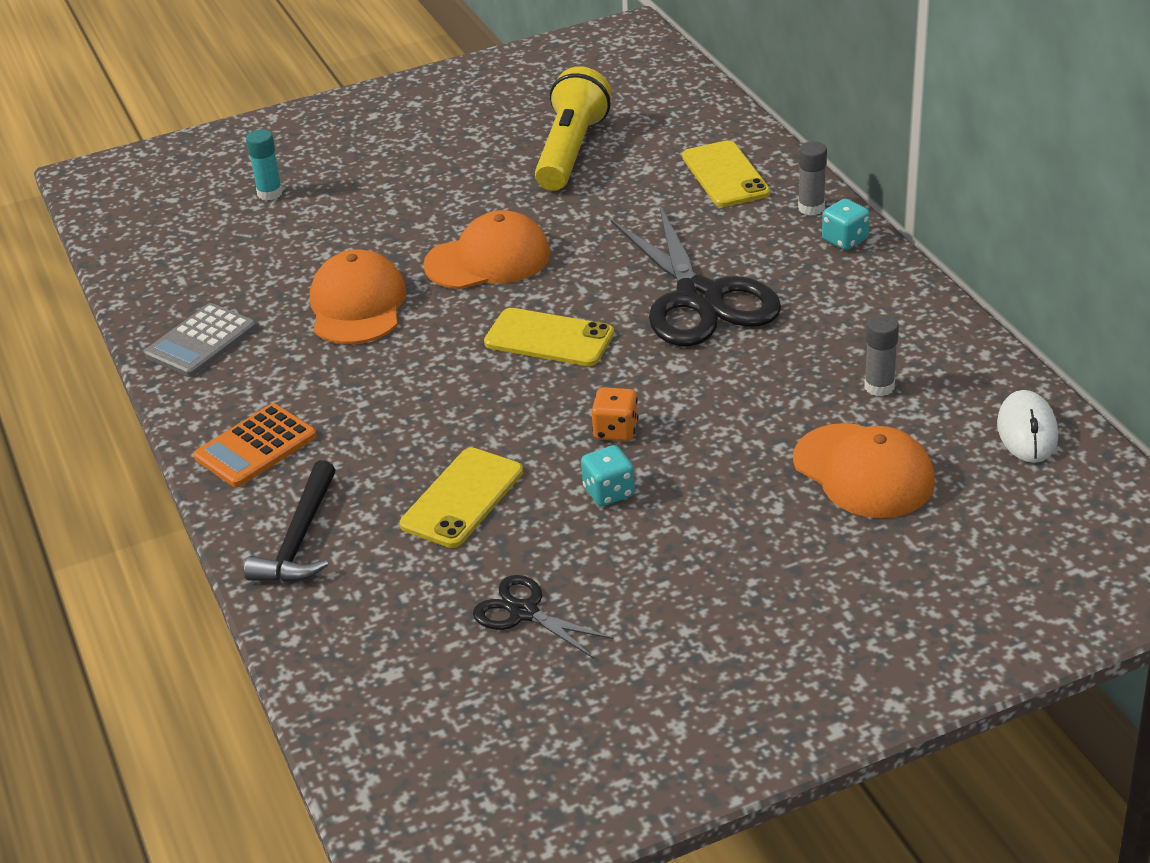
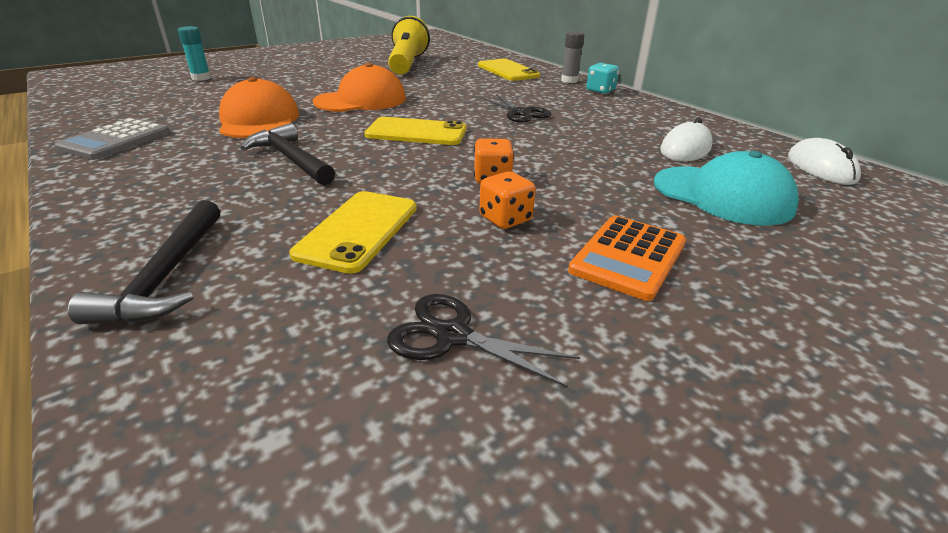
camera: 15 degrees left, 5 degrees down
orange calculator [193,403,317,487] -> orange calculator moved to [568,215,686,301]
turquoise dice [581,445,635,506] -> orange dice [479,171,535,229]
black scissors [610,204,781,346] -> black scissors [481,94,551,123], size x0.49
orange cap [793,423,935,518] -> turquoise cap [654,151,799,226]
grey glue stick [864,314,899,396] -> white mouse [660,118,713,161]
none -> black hammer [241,123,335,185]

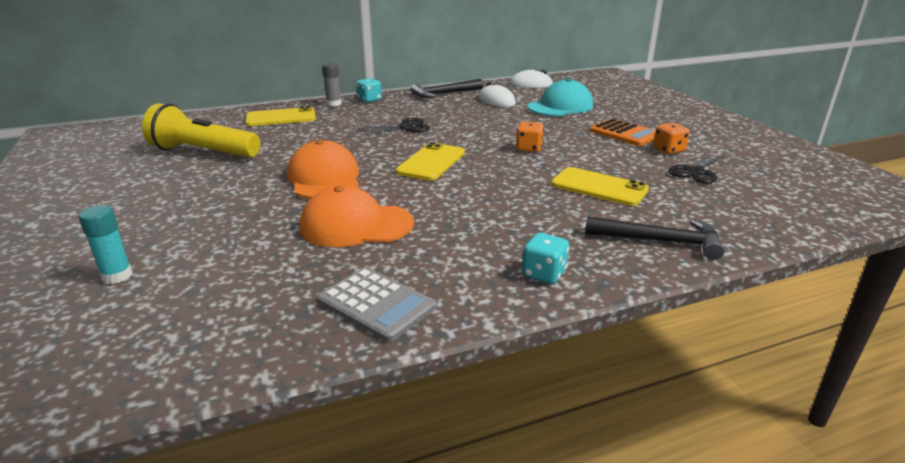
camera: 75 degrees left, 5 degrees down
black hammer [241,123,335,185] -> black hammer moved to [411,79,483,98]
orange dice [479,171,535,229] -> orange dice moved to [653,123,689,154]
none -> turquoise dice [522,233,569,284]

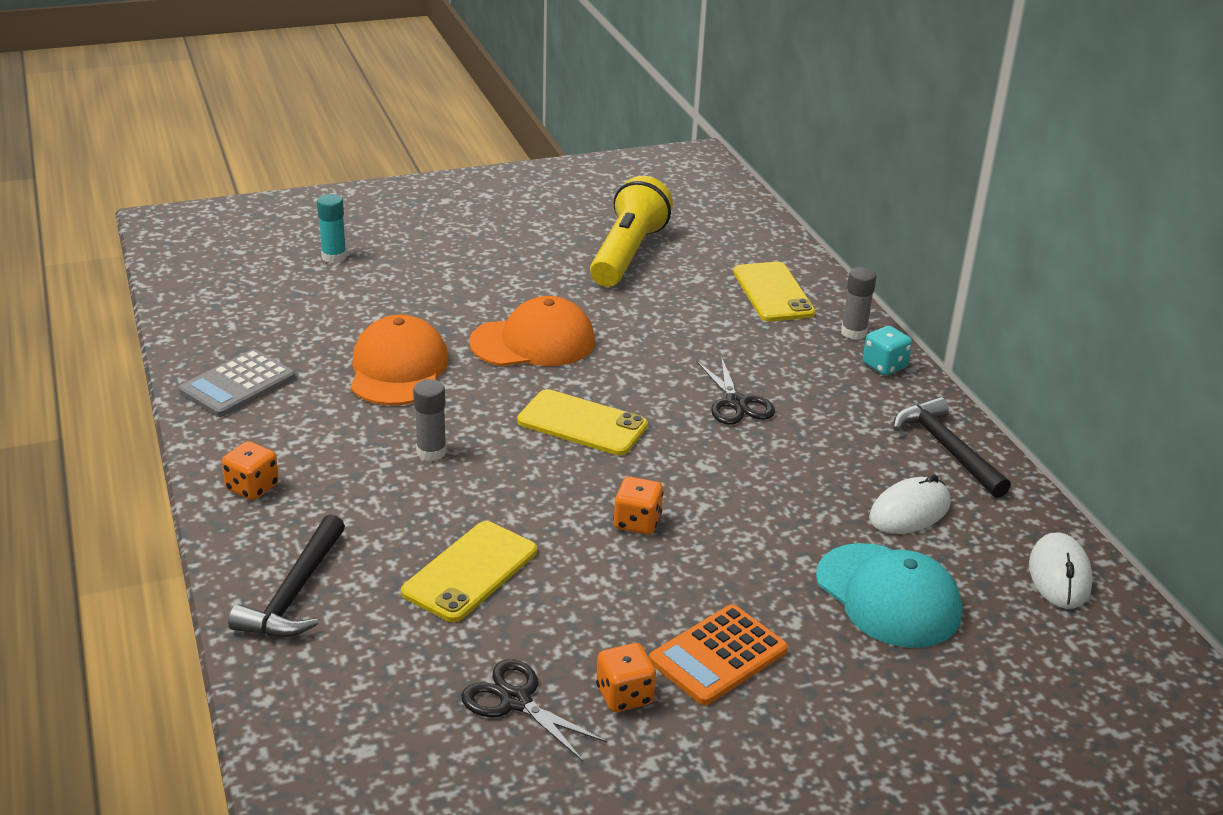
camera: 90 degrees right, 5 degrees up
turquoise dice [522,233,569,284] -> orange dice [222,441,279,500]
none -> grey glue stick [413,379,447,461]

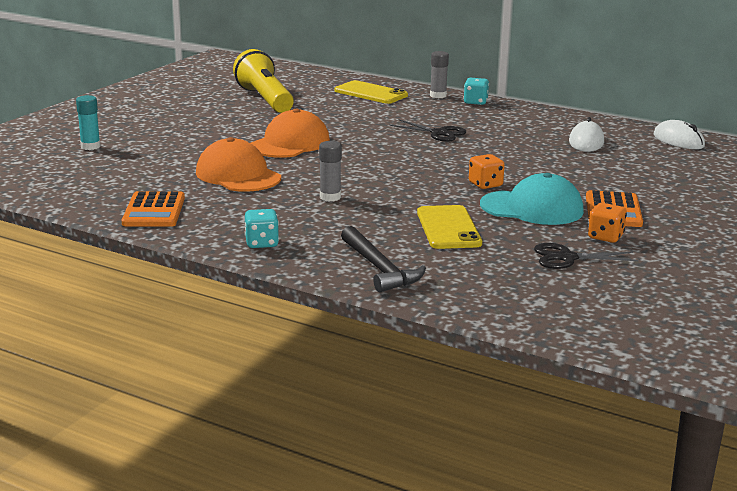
camera: 40 degrees left, 10 degrees down
grey calculator [179,349,295,417] -> orange calculator [122,191,185,227]
orange dice [222,441,279,500] -> turquoise dice [245,209,279,248]
yellow phone [517,389,648,455] -> none
turquoise cap [816,543,962,648] -> turquoise cap moved to [480,173,584,225]
black hammer [893,397,1011,498] -> none

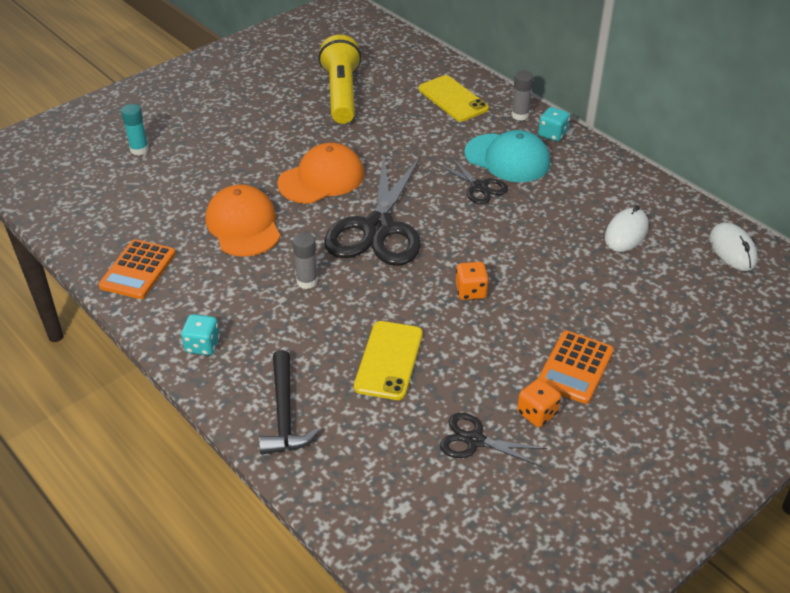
camera: 20 degrees right, 20 degrees up
turquoise cap [480,173,584,225] -> turquoise cap moved to [464,130,550,182]
none -> black scissors [324,155,421,266]

